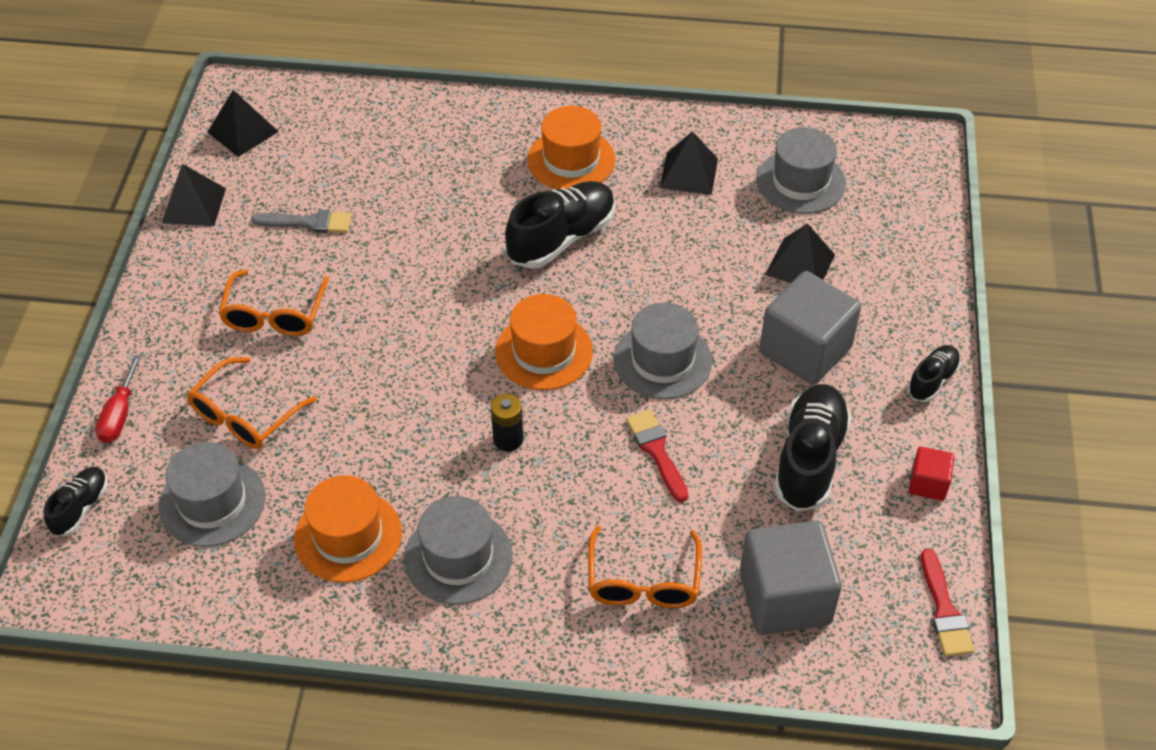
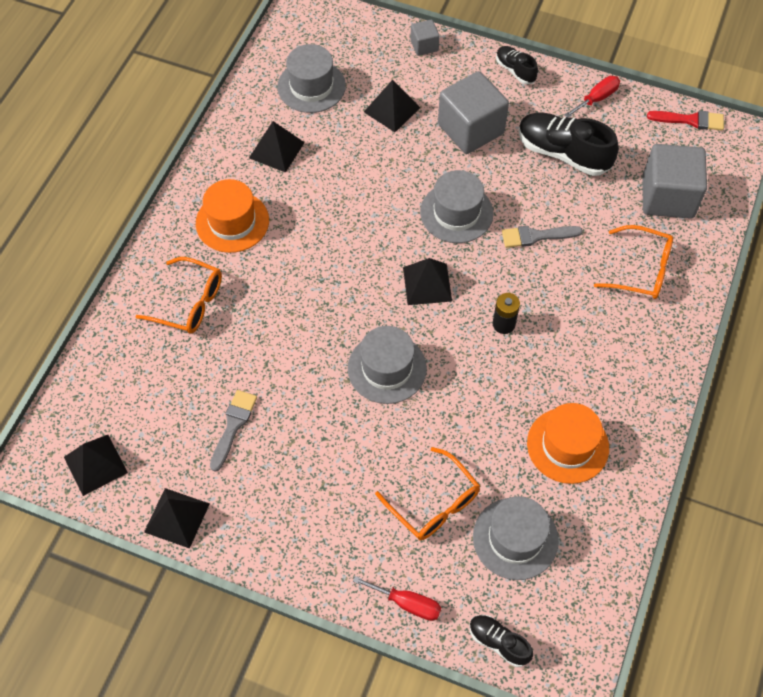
camera: 75 degrees left, 10 degrees up
orange glasses [218,270,329,336] -> orange glasses moved to [135,257,222,334]
grey hat [404,496,513,605] -> grey hat moved to [348,326,427,404]
orange hat [495,294,593,390] -> black pyramid [403,258,452,305]
black shoe [505,181,615,268] -> none
red brush [626,410,688,502] -> grey brush [502,226,583,248]
red cube [909,447,955,501] -> red screwdriver [564,76,620,118]
none -> grey cube [410,20,440,56]

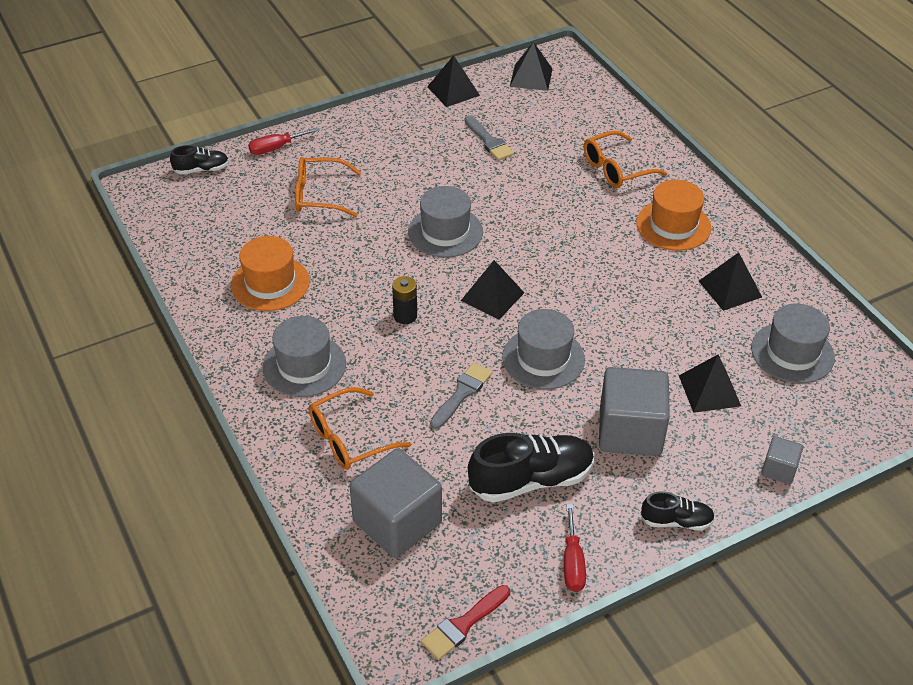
camera: 130 degrees right, 15 degrees down
grey hat [473,496,559,580] -> grey hat moved to [263,316,346,397]

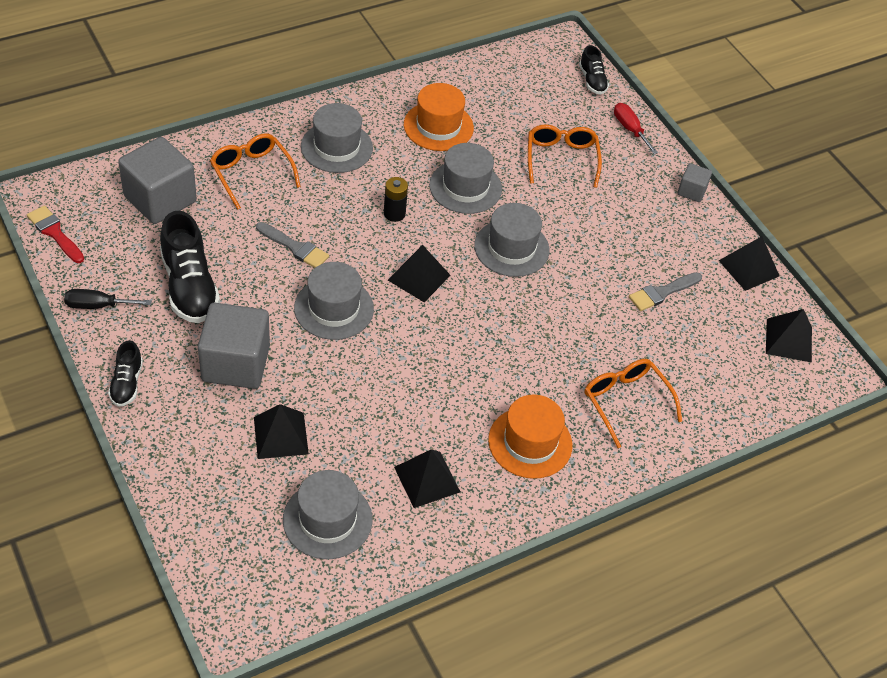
camera: 85 degrees right, 5 degrees up
red screwdriver [564,504,586,592] -> black screwdriver [64,289,152,309]
grey cube [761,436,803,484] -> grey cube moved to [677,163,712,202]
none -> grey hat [429,143,502,214]

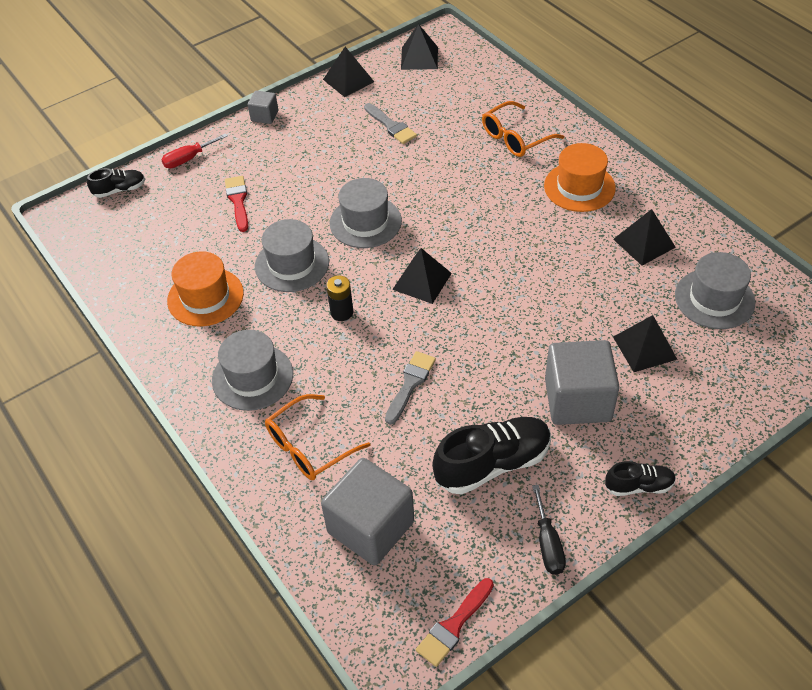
camera: 90 degrees left, 0 degrees up
grey hat [294,262,374,340] -> none
orange glasses [528,125,602,188] -> red brush [225,176,248,232]

